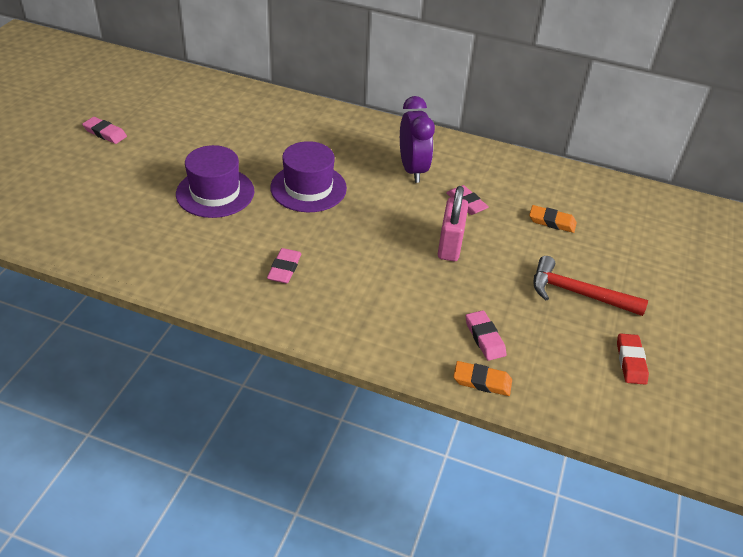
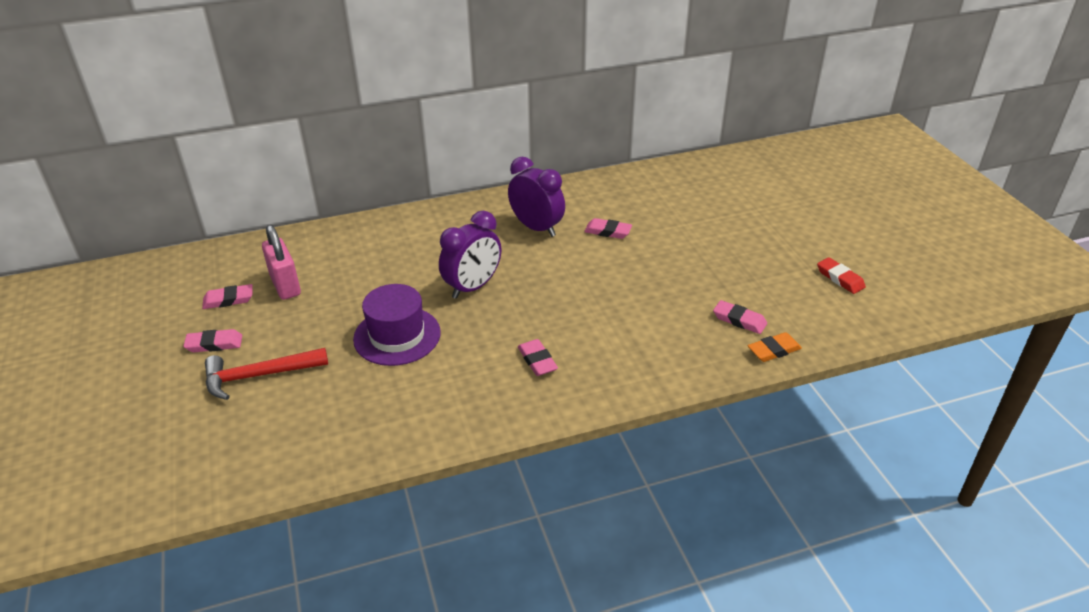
camera: 35 degrees left, 5 degrees down
purple hat [270,141,347,212] -> purple clock [439,211,501,299]
pink padlock [438,186,468,261] -> pink padlock moved to [262,225,301,300]
orange eraser [529,205,577,233] -> none
red hammer [533,256,648,316] -> red hammer moved to [205,348,328,400]
none -> pink eraser [202,284,253,309]

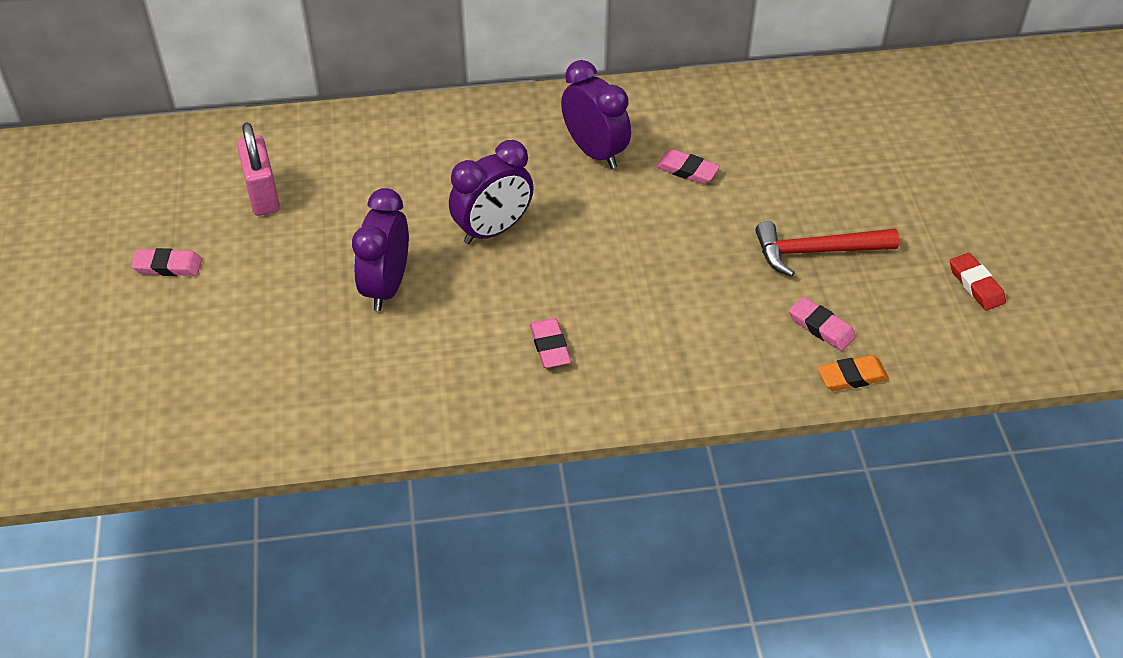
camera: 10 degrees right, 10 degrees up
pink eraser [202,284,253,309] -> none
red hammer [205,348,328,400] -> red hammer moved to [755,221,899,277]
purple hat [353,284,441,366] -> purple clock [352,188,409,311]

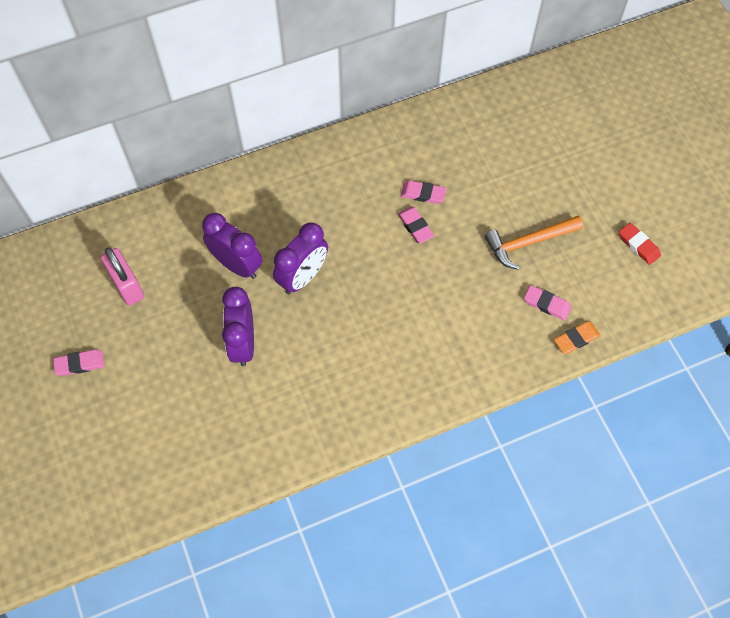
camera: 15 degrees left, 15 degrees up
pink eraser [530,318,571,368] -> pink eraser moved to [398,207,434,243]
purple clock [561,60,631,169] -> purple clock moved to [202,213,262,279]
red hammer [755,221,899,277] -> orange hammer [484,216,583,270]

